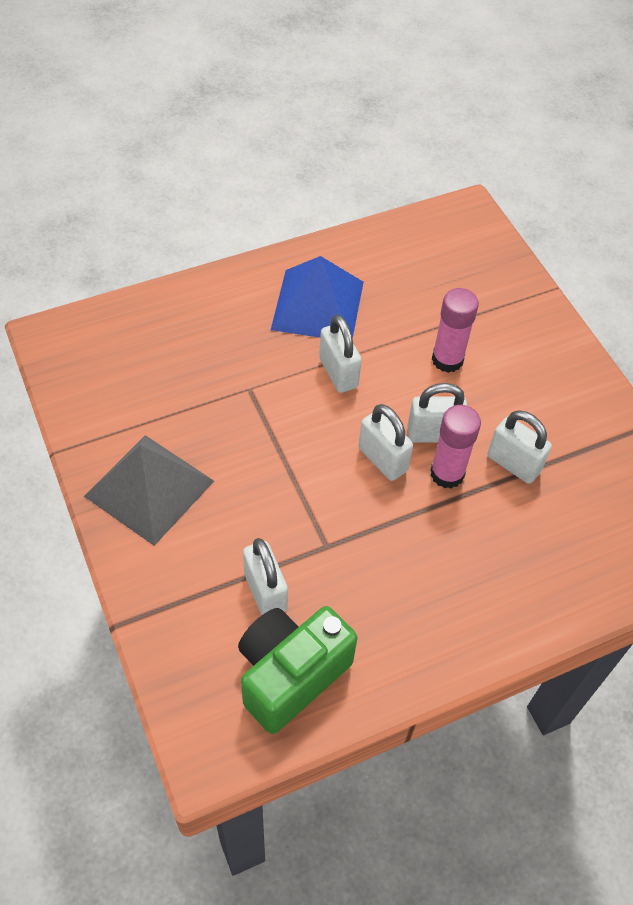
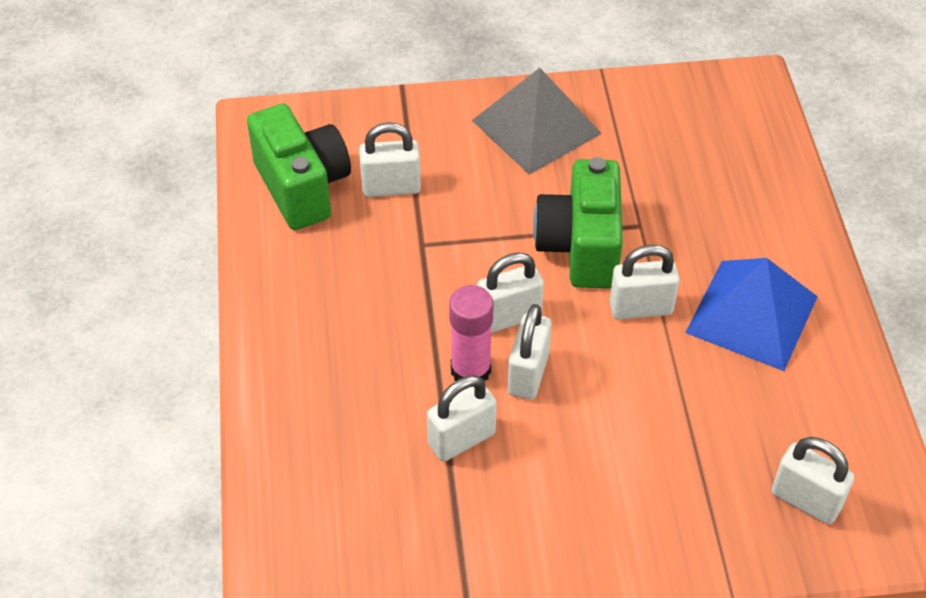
camera: 110 degrees right, 5 degrees down
pink glue stick [432,288,479,373] -> none
none -> green camera [533,157,623,289]
none -> white padlock [772,437,854,524]

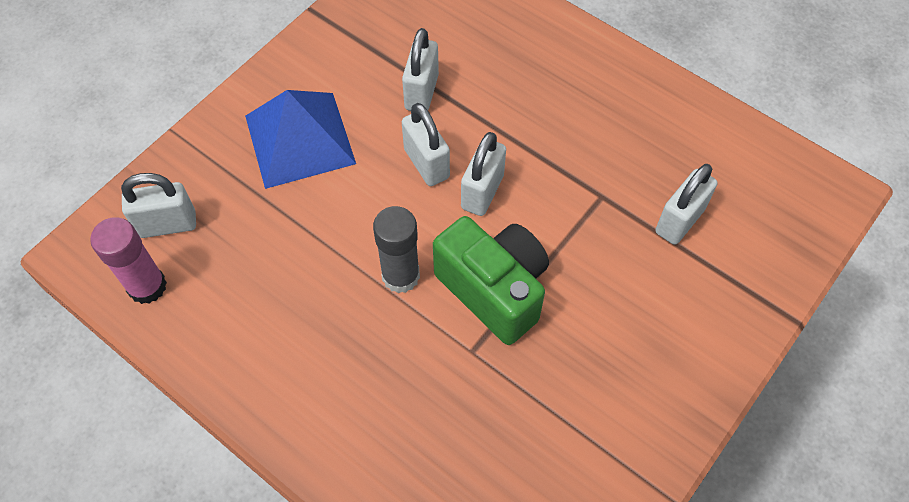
camera: 135 degrees right, 10 degrees up
green camera [247,104,351,230] -> none
pink glue stick [449,285,494,381] -> pink glue stick moved to [90,217,167,304]
grey pyramid [472,68,602,175] -> none
white padlock [610,245,680,320] -> grey glue stick [373,206,420,293]
blue pyramid [685,258,818,371] -> blue pyramid moved to [245,90,356,189]

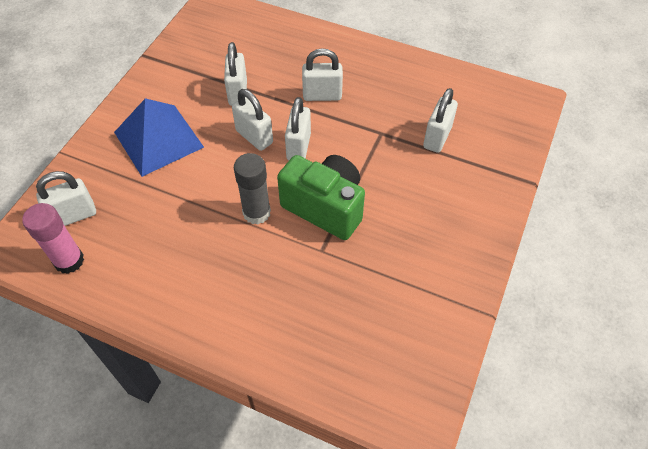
camera: 15 degrees left, 5 degrees down
none -> white padlock [302,48,343,101]

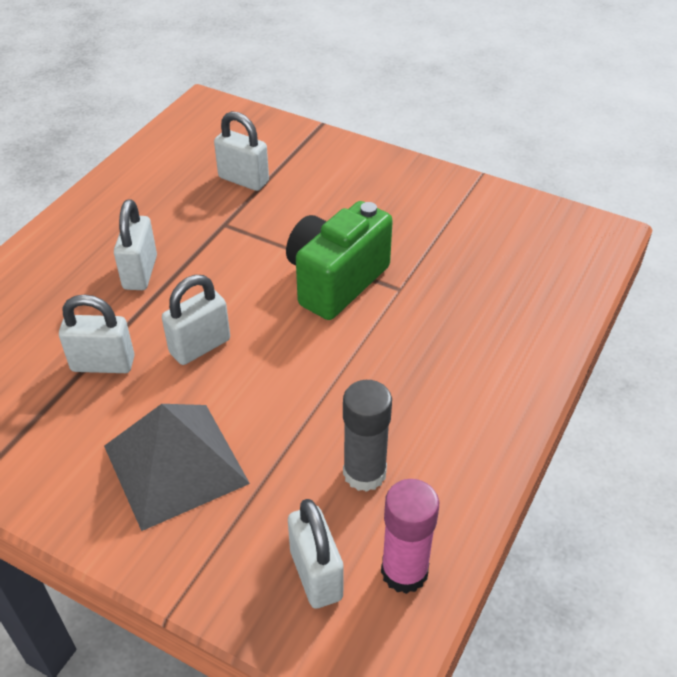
camera: 85 degrees left, 10 degrees down
blue pyramid [114,98,204,177] -> grey pyramid [104,404,250,531]
grey glue stick [234,153,271,224] -> grey glue stick moved to [343,380,392,492]
white padlock [285,97,311,160] -> none

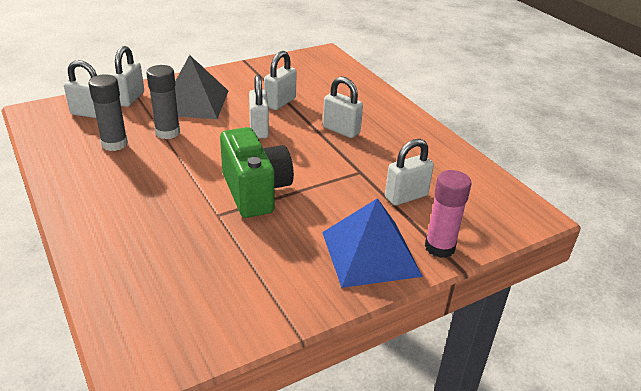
camera: 120 degrees right, 10 degrees down
pink glue stick [381,479,439,594] -> pink glue stick moved to [425,170,472,258]
none -> white padlock [111,46,144,107]
none -> grey glue stick [146,65,180,139]
none -> blue pyramid [322,198,423,288]

